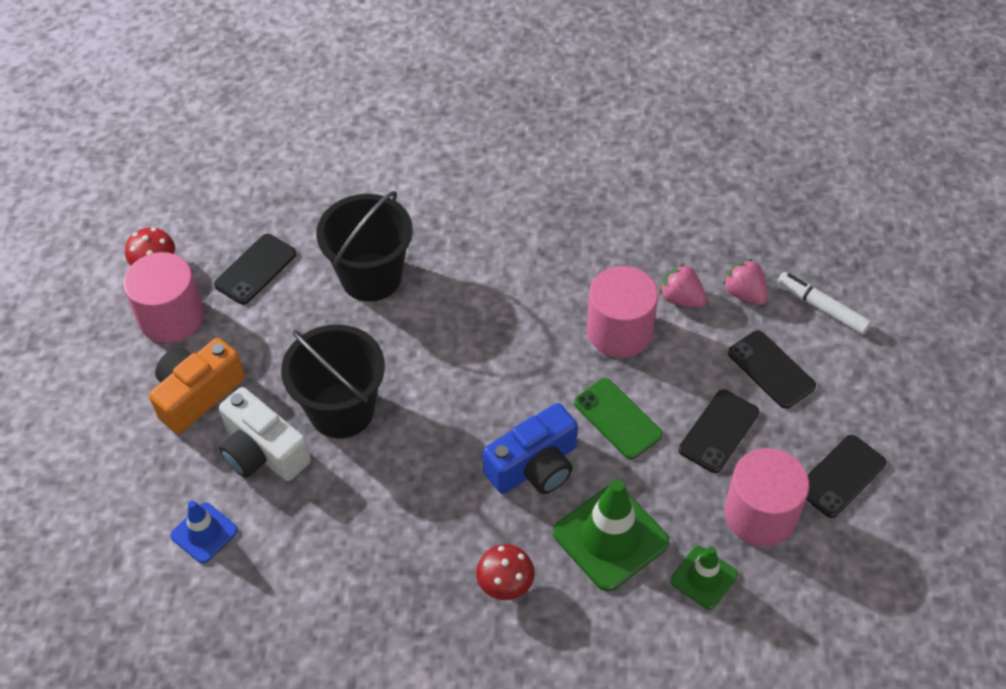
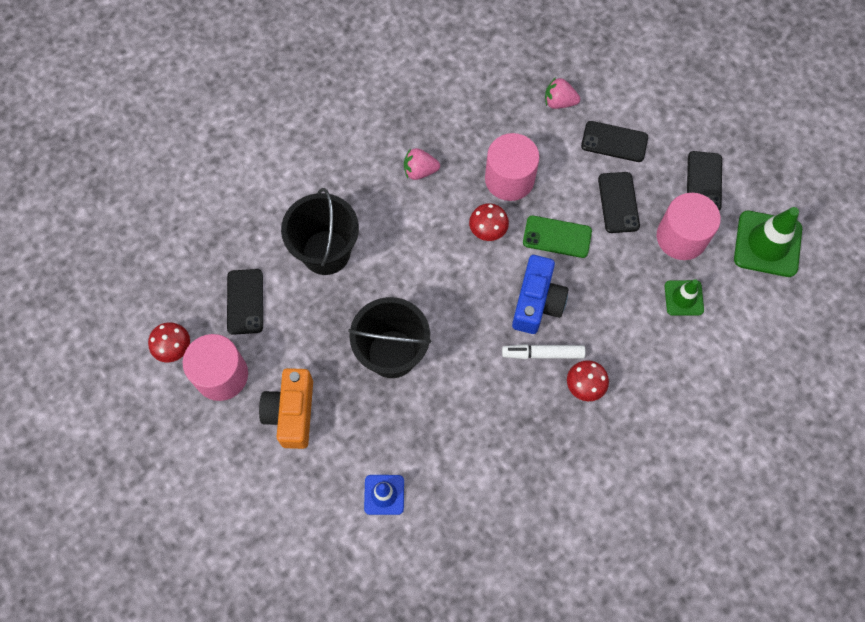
camera: 40 degrees left, 15 degrees up
white camera [219,387,311,481] -> none
green traffic cone [553,479,670,591] -> green traffic cone moved to [734,207,802,277]
pink strawberry [660,263,707,308] -> pink strawberry moved to [404,148,440,180]
white marker [777,272,871,335] -> white marker moved to [502,344,586,359]
none -> red mushroom [469,203,509,241]

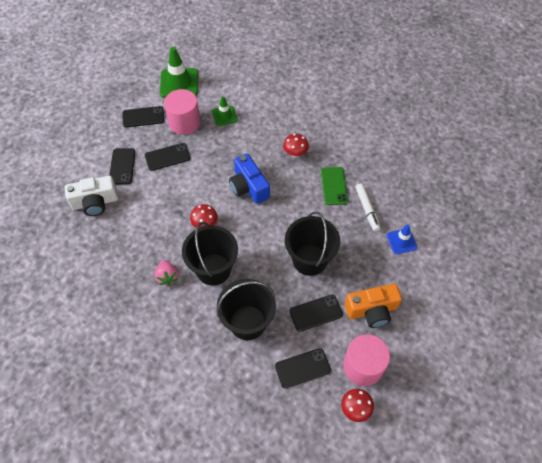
camera: 105 degrees left, 10 degrees down
pink cylinder [485,133,540,201] -> none
white marker [502,344,586,359] -> white marker moved to [355,183,381,232]
blue camera [512,255,568,334] -> blue camera turned 120 degrees counterclockwise [229,154,270,204]
green phone [523,215,592,258] -> green phone moved to [321,167,348,205]
pink strawberry [545,77,580,109] -> white camera [65,176,118,216]
none -> black bucket [182,222,238,285]
none -> black phone [290,295,343,332]

